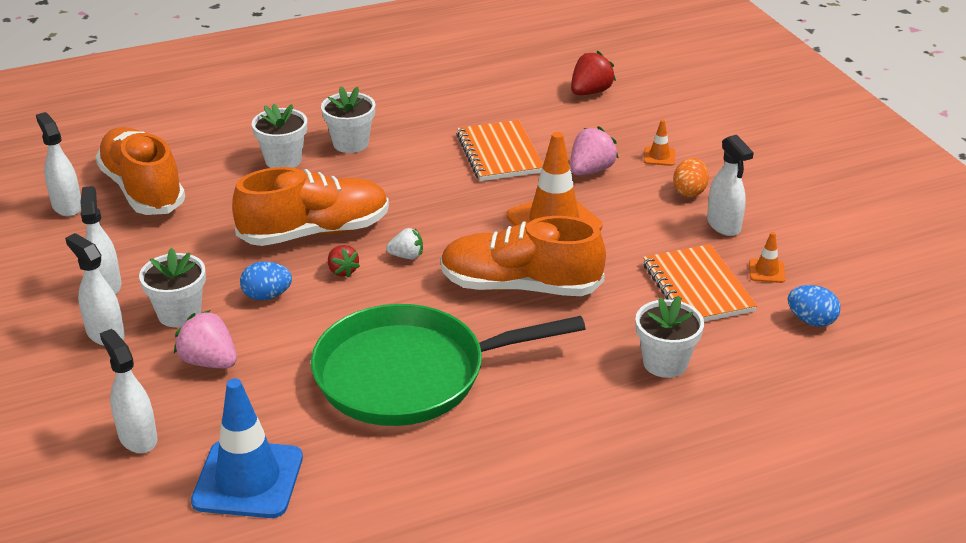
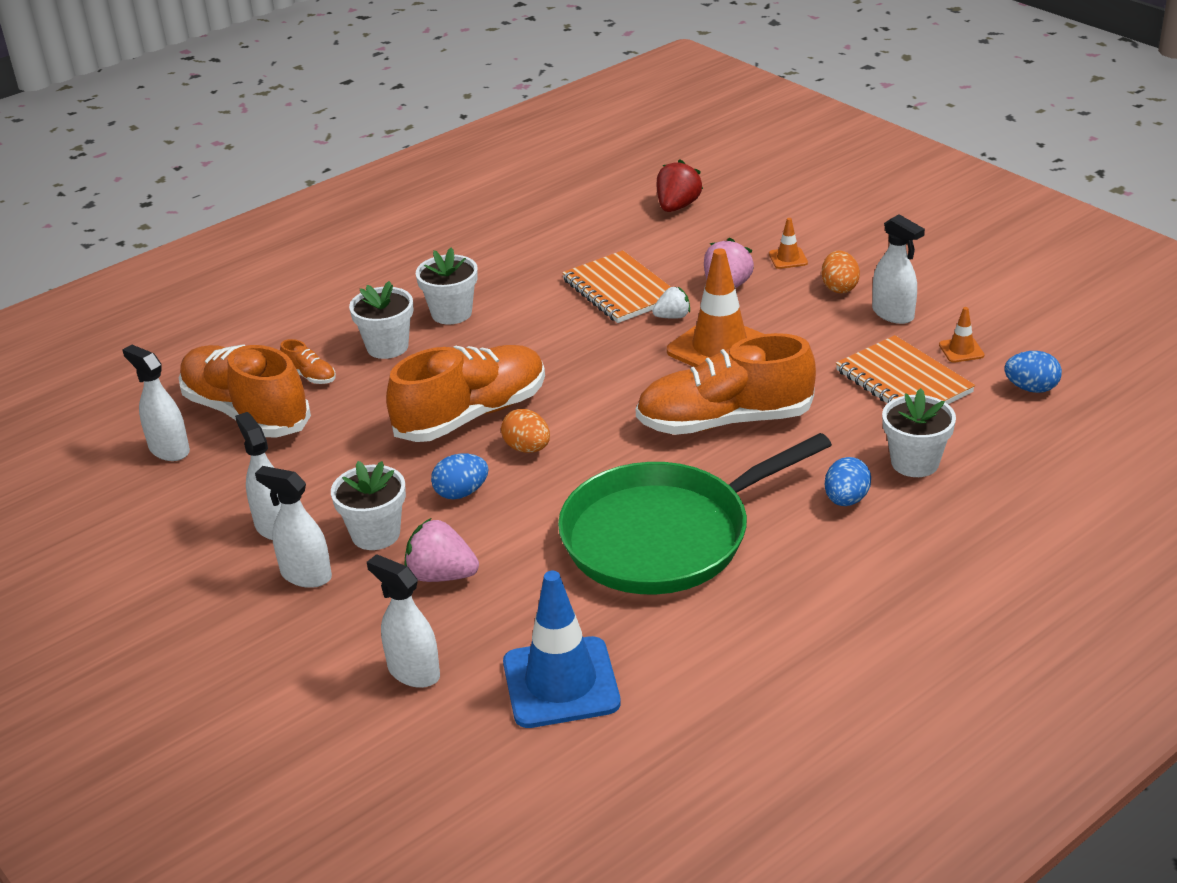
camera: 15 degrees left, 0 degrees up
red strawberry [328,245,360,278] -> orange egg [501,409,550,453]
white strawberry [386,228,423,259] -> white strawberry moved to [652,286,690,319]
none -> orange shoe [280,339,336,384]
none -> blue egg [825,457,871,506]

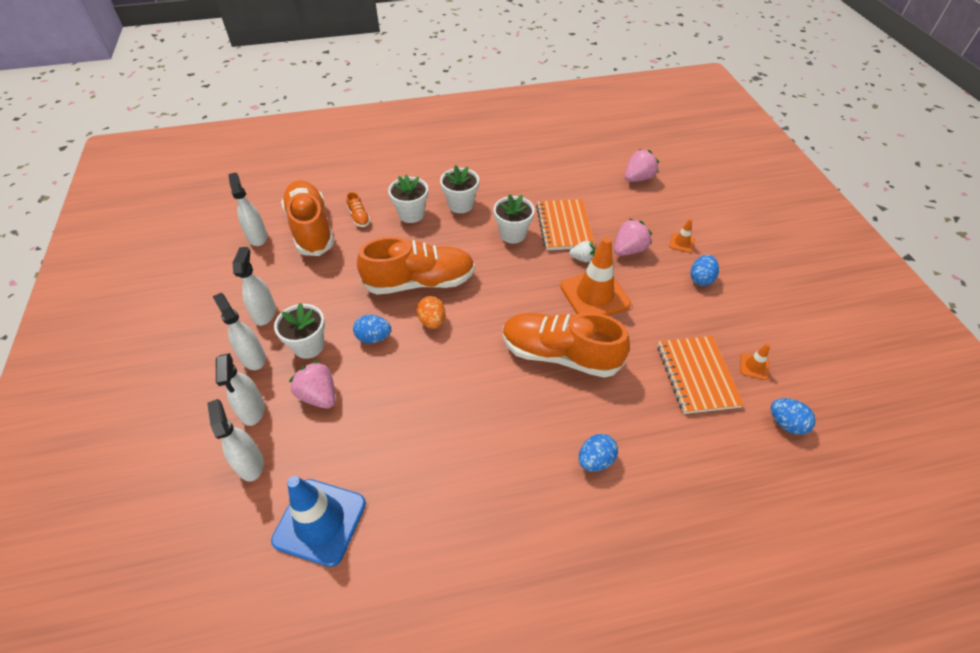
camera: 25 degrees right, 15 degrees up
green pan [558,433,832,595] -> none
red strawberry [657,160,703,212] -> pink strawberry [625,149,659,182]
orange egg [821,251,860,293] -> blue egg [691,255,719,286]
white spray bottle [872,214,925,324] -> white spray bottle moved to [216,353,265,426]
white flower pot [882,388,956,477] -> white flower pot moved to [493,194,535,244]

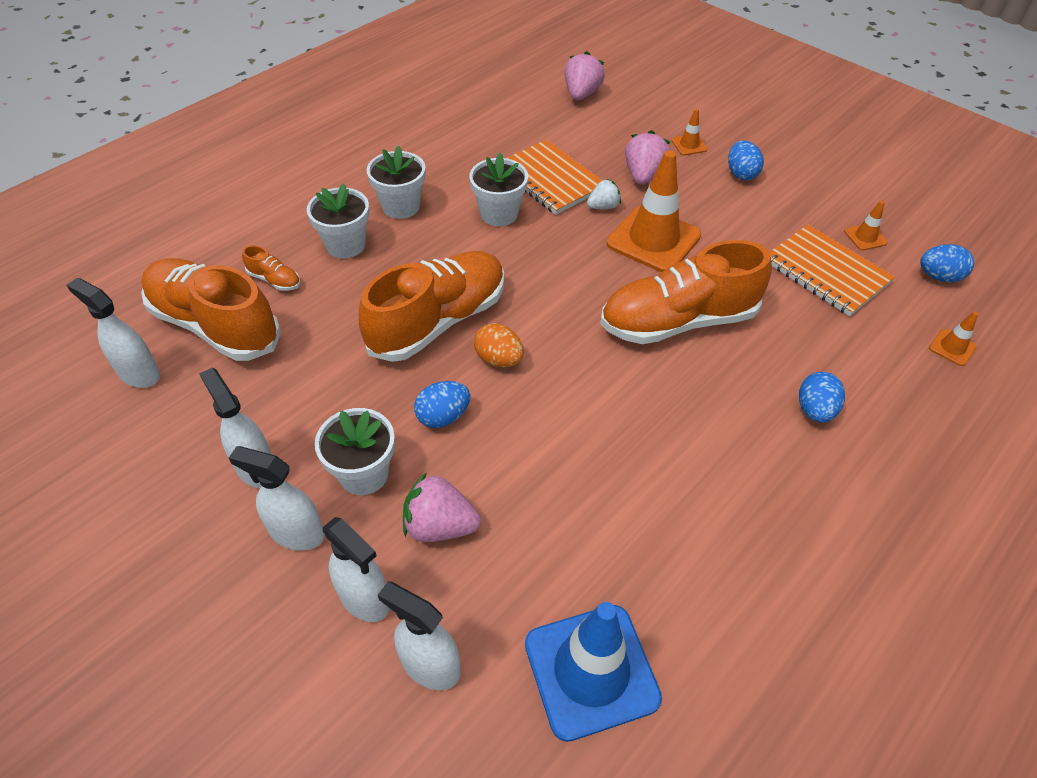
camera: 35 degrees left, 0 degrees up
none -> orange traffic cone [929,311,978,366]

